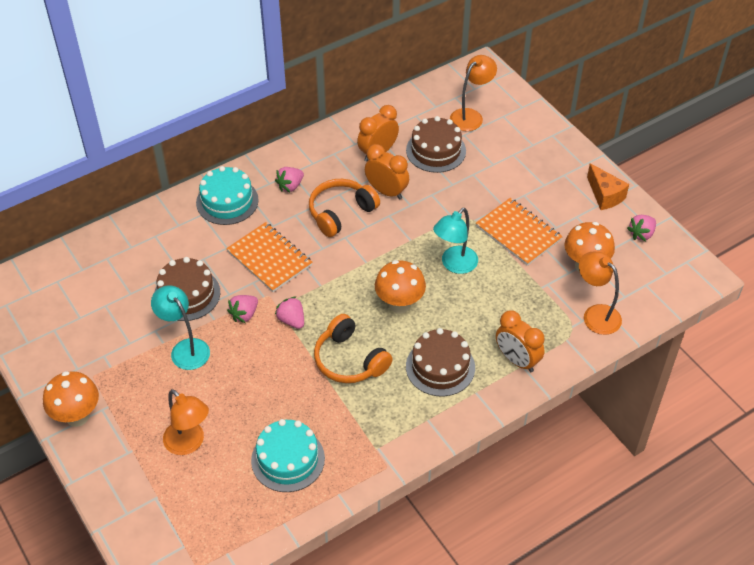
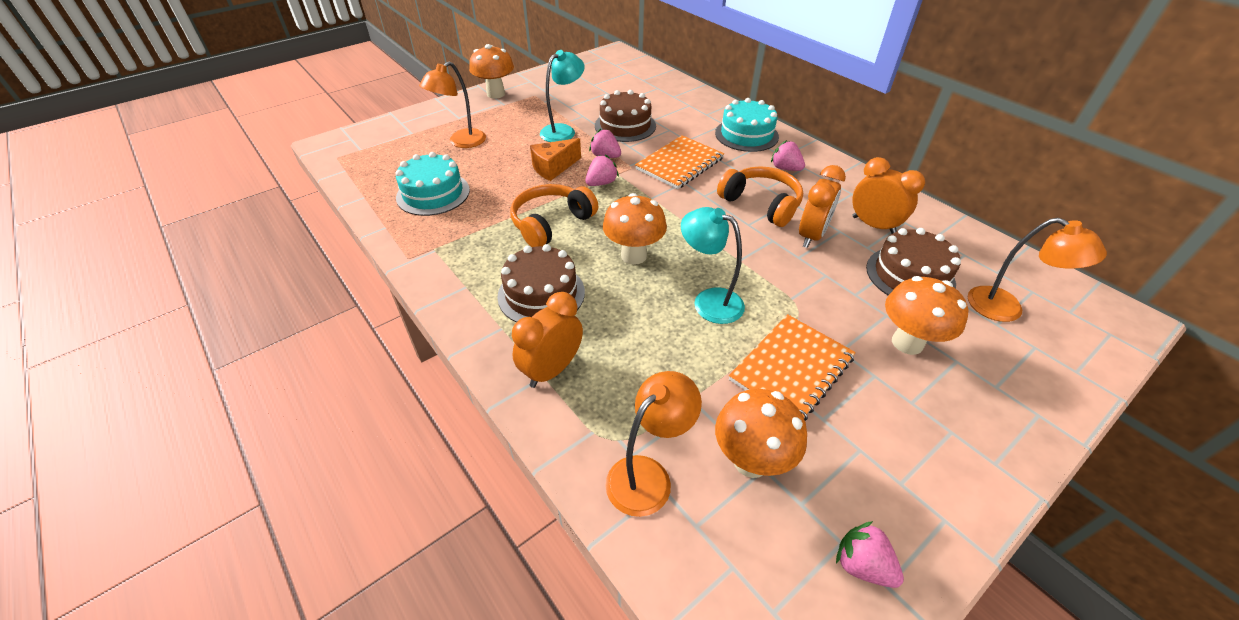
camera: 85 degrees right, 5 degrees down
orange cheese [587,163,629,210] -> orange cheese moved to [530,138,581,181]
none -> orange mushroom [885,276,969,355]

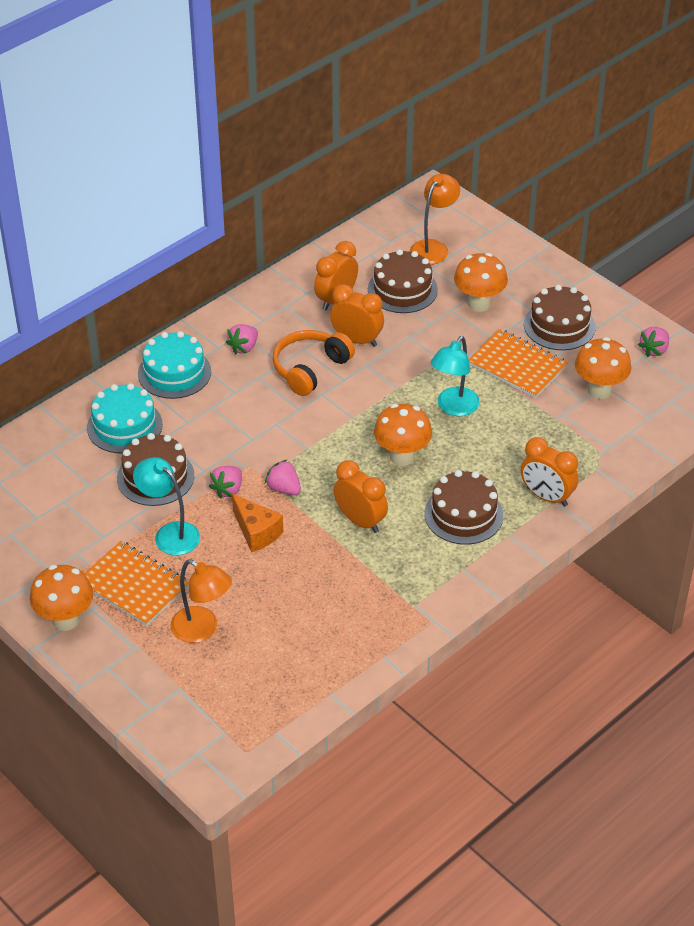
camera: 95 degrees left, 0 degrees up
turquoise cake [395,152,470,216] -> turquoise cake moved to [87,383,163,454]
orange headphones [510,184,598,247] -> orange clock [334,460,388,533]
orange lamp [605,371,702,517] -> none
orange notebook [635,135,724,189] -> orange notebook moved to [84,541,189,626]
none -> brown cake [524,285,596,350]

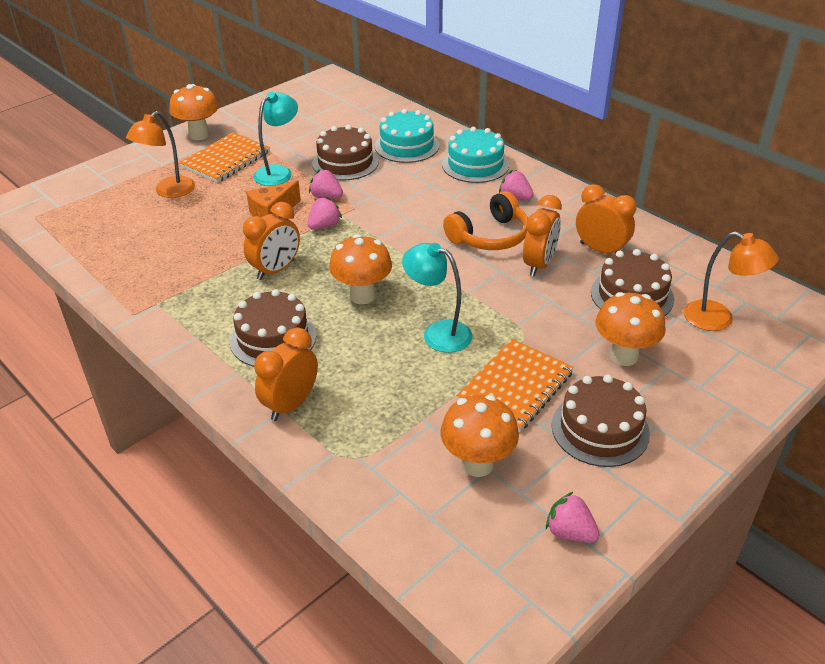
camera: 90 degrees right, 5 degrees down
orange headphones [273,330,355,396] -> orange headphones turned 105 degrees clockwise [443,191,528,250]

